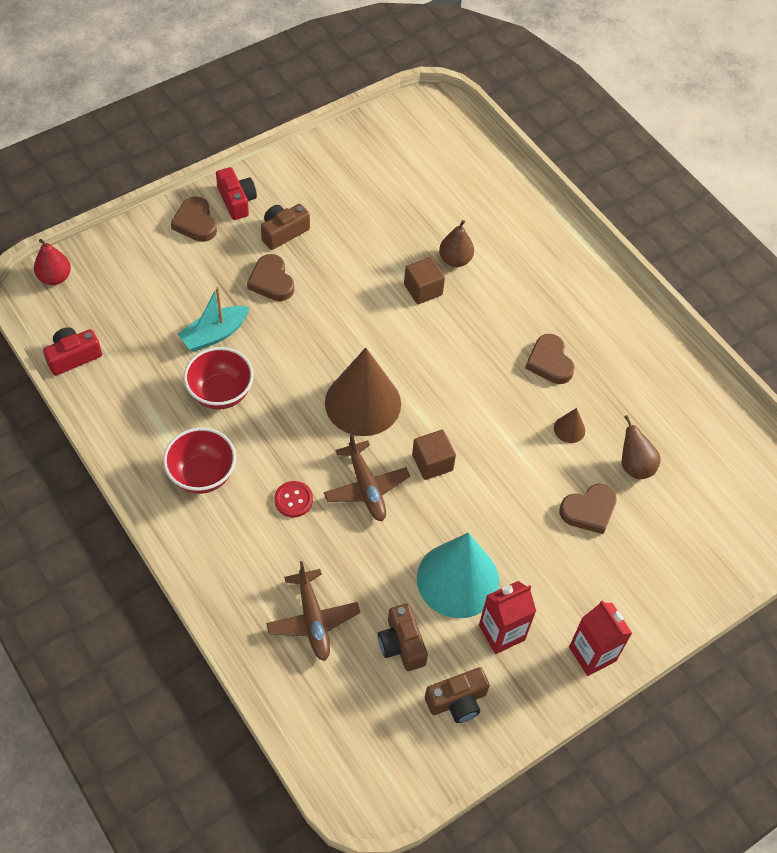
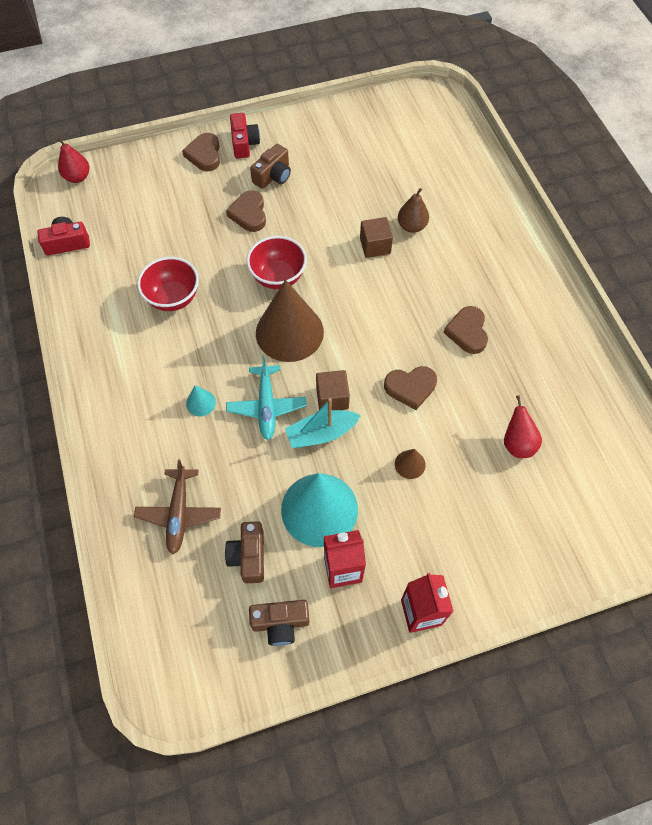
camera: 20 degrees right, 5 degrees up
red bowl [163,427,236,494] -> red bowl moved to [247,236,307,289]
turquoise boat [178,287,250,352] -> turquoise boat moved to [285,398,361,448]
brown camera [261,204,310,250] -> brown camera turned 150 degrees clockwise [250,144,291,189]
red button [274,481,313,517] -> turquoise cone [186,385,216,417]
brown plane [324,433,410,521] -> turquoise plane [226,355,307,440]
brown cone [554,408,585,443] -> brown cone moved to [395,449,426,479]
brown heart [559,484,617,534] -> brown heart moved to [384,366,437,410]
brown pear [622,415,661,479] -> red pear [504,395,542,458]

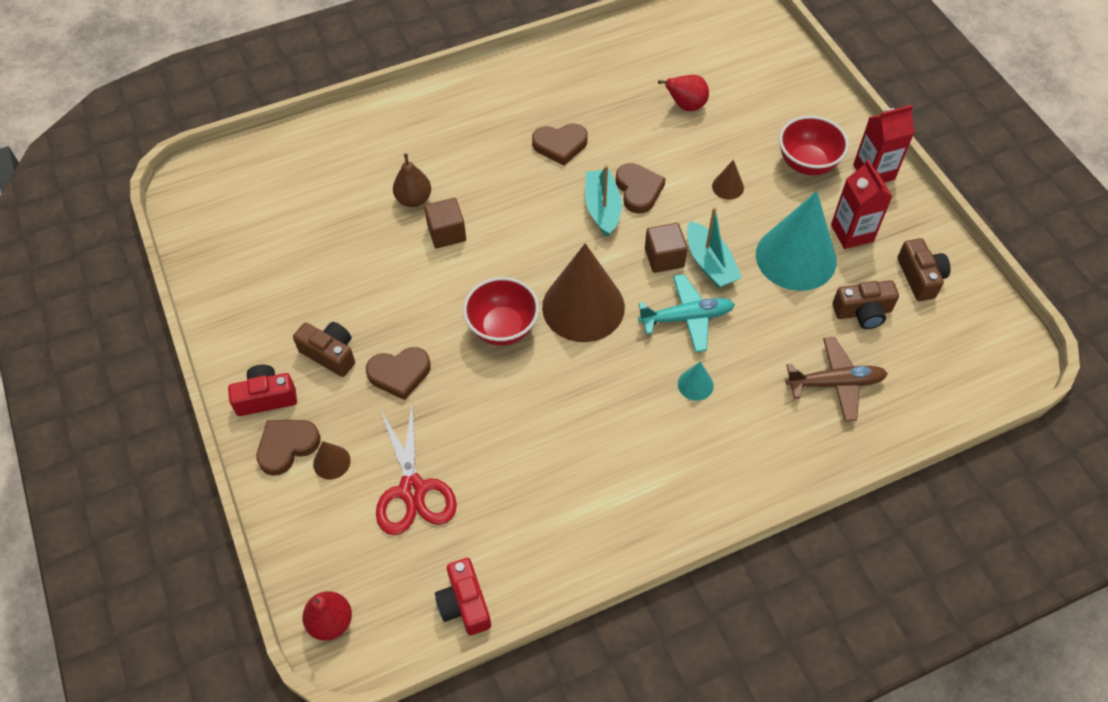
camera: 95 degrees left, 5 degrees down
red bowl [137,257,199,311] -> red bowl moved to [779,116,849,175]
brown heart [182,133,220,171] -> brown heart turned 150 degrees clockwise [256,420,321,476]
none -> brown cone [313,441,351,479]
none -> red scissors [376,401,457,535]
none -> turquoise boat [585,165,622,237]

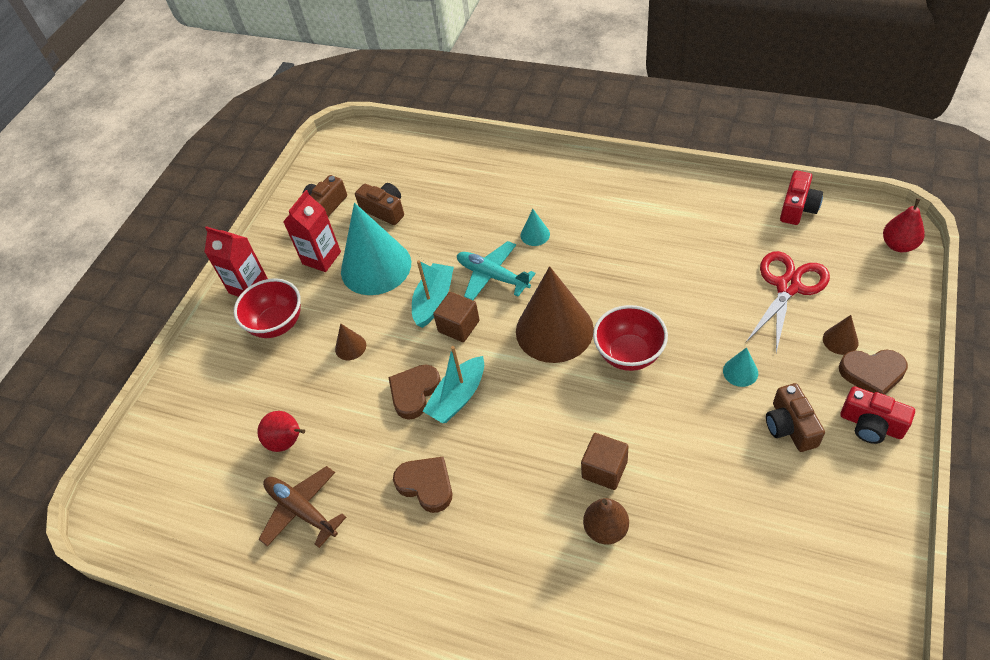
camera: 130 degrees left, 5 degrees down
brown heart [366,347,431,400] -> turquoise cone [723,347,758,387]
brown plane [786,337,888,422] -> brown plane moved to [259,466,346,548]

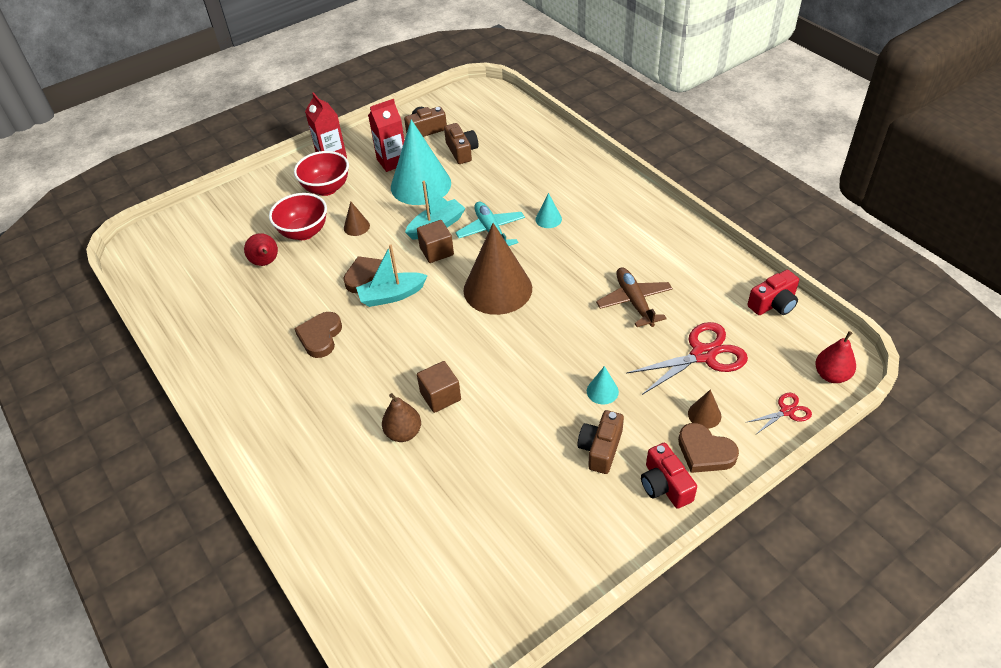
camera: 30 degrees right, 5 degrees down
brown plane [259,466,346,548] -> brown plane moved to [596,267,673,327]
brown heart [393,457,452,513] -> brown heart turned 150 degrees counterclockwise [294,312,342,358]
red bowl [593,305,668,371] -> red bowl moved to [269,193,327,240]
none -> red scissors [748,393,812,434]

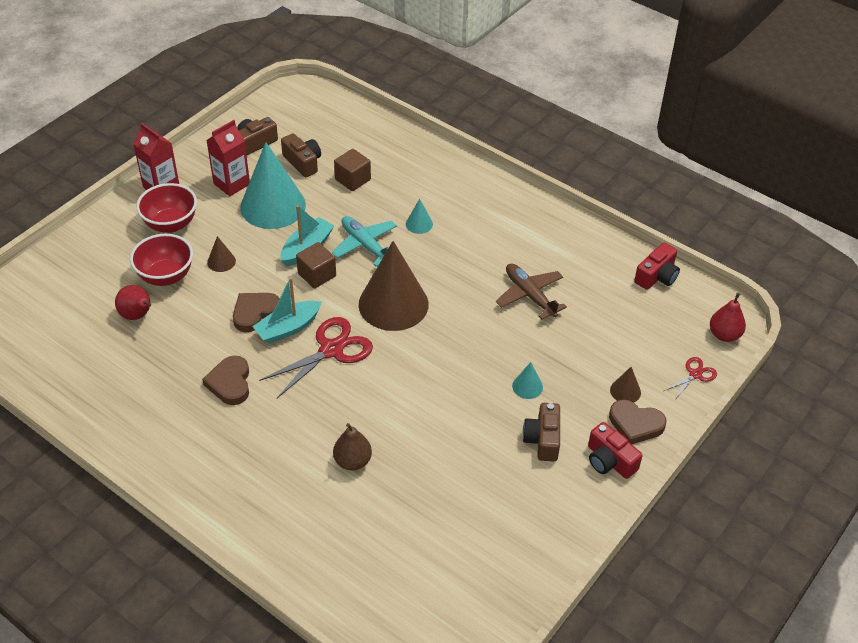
camera: 20 degrees left, 0 degrees up
brown cube [417,361,461,413] -> brown cube moved to [334,149,371,191]
red scissors [626,322,748,395] -> red scissors moved to [259,317,373,398]

